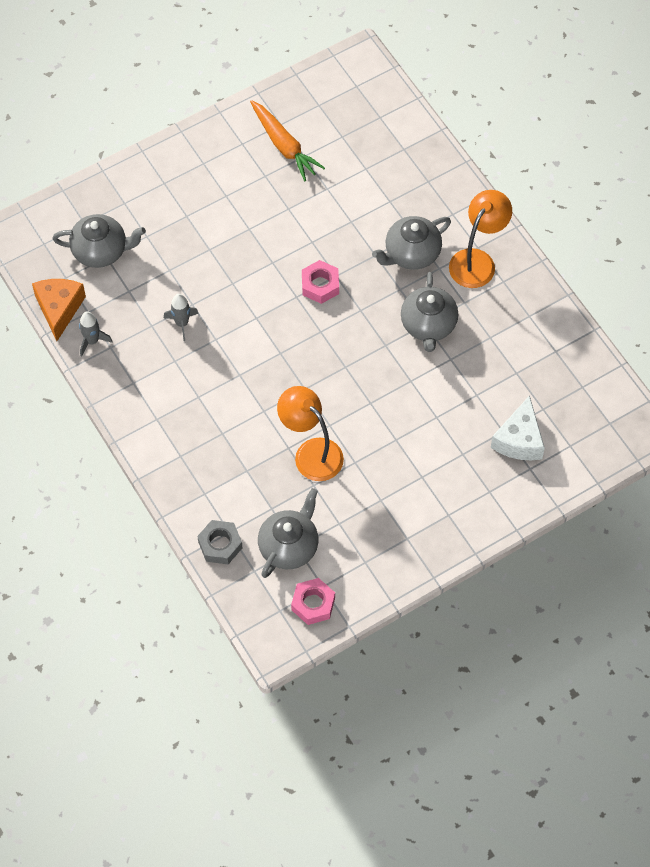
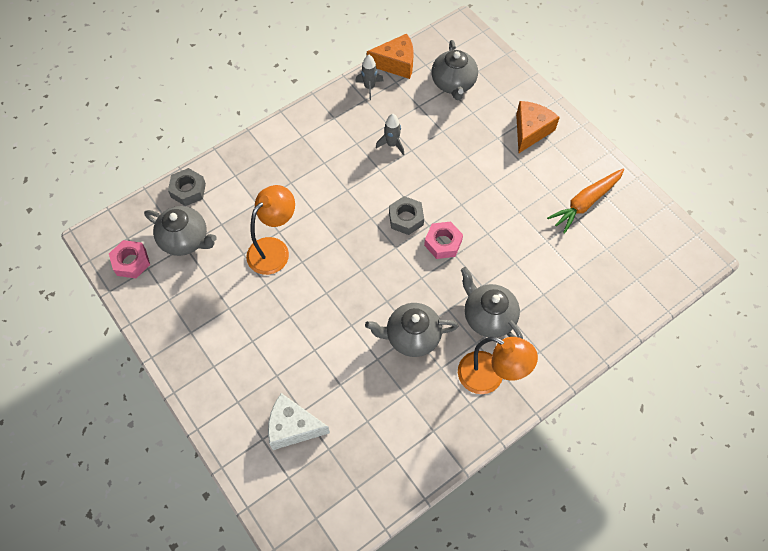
camera: 85 degrees right, 0 degrees up
none -> grey nut [389,196,424,235]
none -> orange cheese [516,101,560,153]

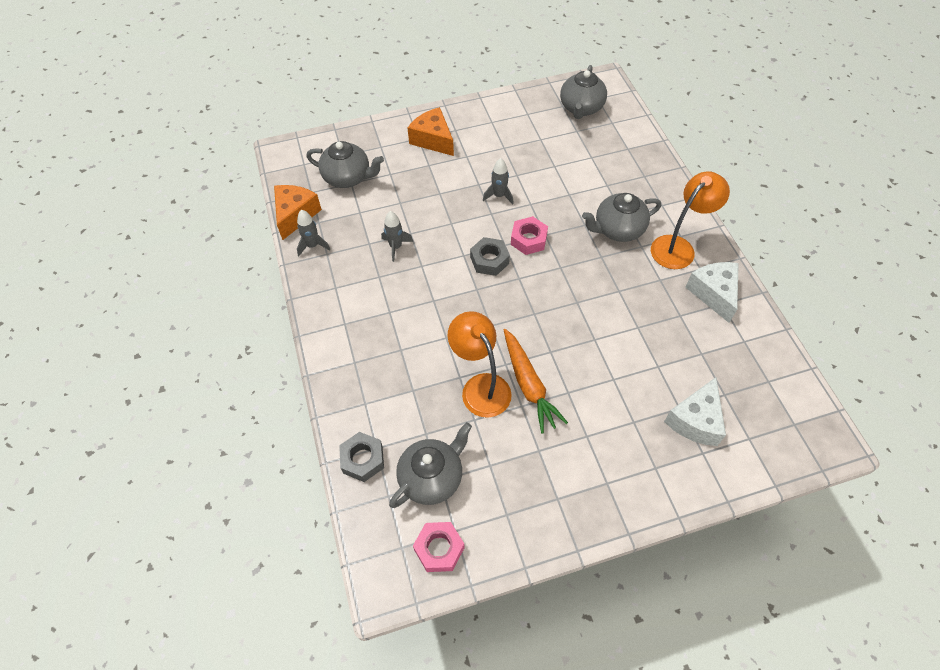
camera: 70 degrees left, 5 degrees down
grey teapot [365,303,458,357] -> grey teapot moved to [560,65,607,119]
orange carrot [547,168,624,234] -> orange carrot moved to [504,329,568,433]
none -> grey rocket [483,158,514,205]
none -> white cheese [685,262,739,323]

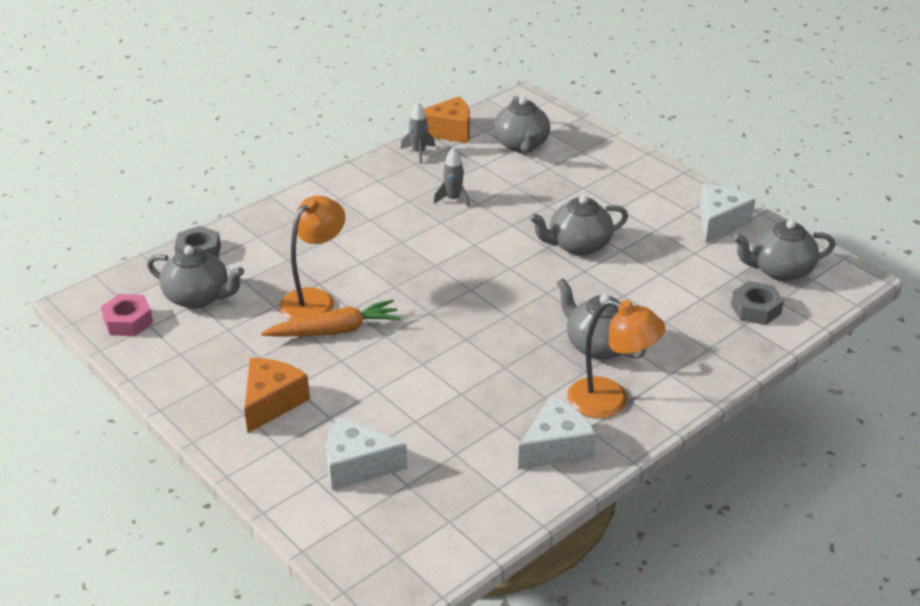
camera: 65 degrees right, 20 degrees down
orange cheese [408,107,454,156] -> orange cheese moved to [244,358,310,433]
grey nut [470,237,510,276] -> grey nut moved to [731,281,784,325]
grey rocket [483,158,514,205] -> grey teapot [529,195,628,256]
orange carrot [504,329,568,433] -> orange carrot turned 150 degrees counterclockwise [261,299,401,337]
pink nut [511,216,548,255] -> none
none -> white cheese [700,184,755,243]

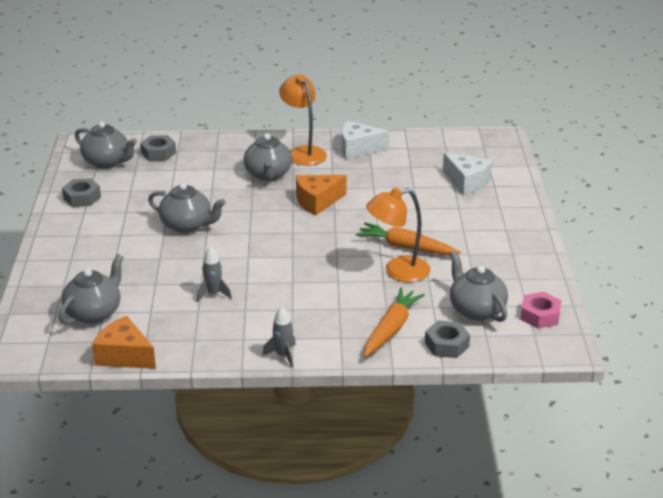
camera: 140 degrees left, 5 degrees down
orange cheese [244,358,310,433] -> orange cheese moved to [296,175,347,216]
grey rocket [401,102,435,164] -> grey rocket moved to [262,306,296,368]
white cheese [700,184,755,243] -> grey nut [62,178,101,207]
none -> orange carrot [364,288,425,357]

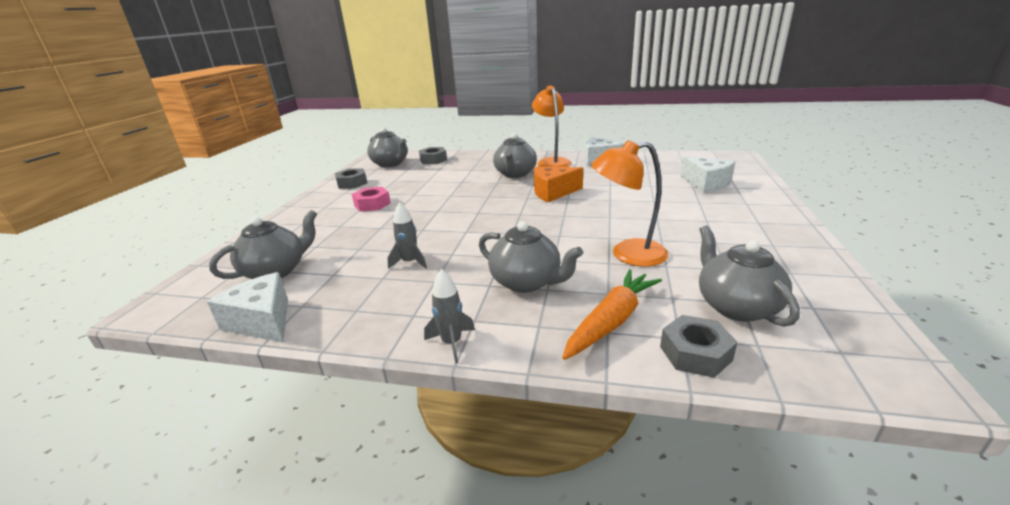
camera: 15 degrees right, 5 degrees down
orange cheese [92,316,156,369] -> white cheese [207,272,288,343]
grey teapot [148,183,226,233] -> grey teapot moved to [479,221,583,293]
orange carrot [356,222,461,255] -> none
pink nut [520,292,561,329] -> pink nut moved to [352,187,391,212]

